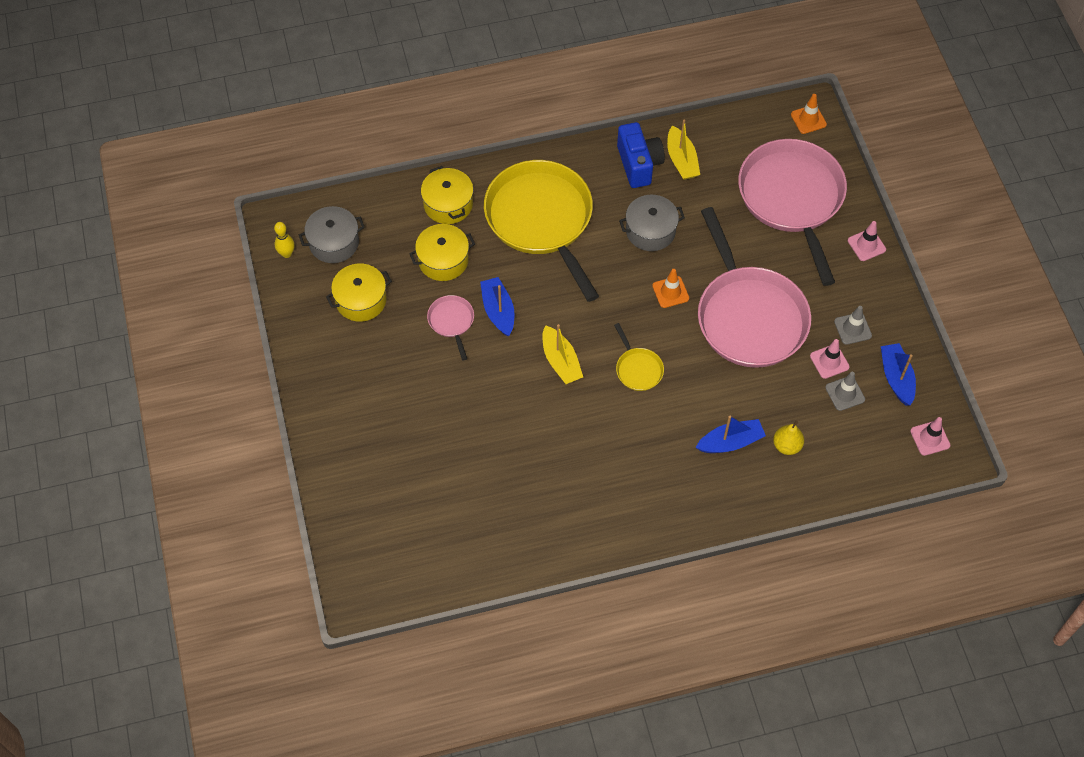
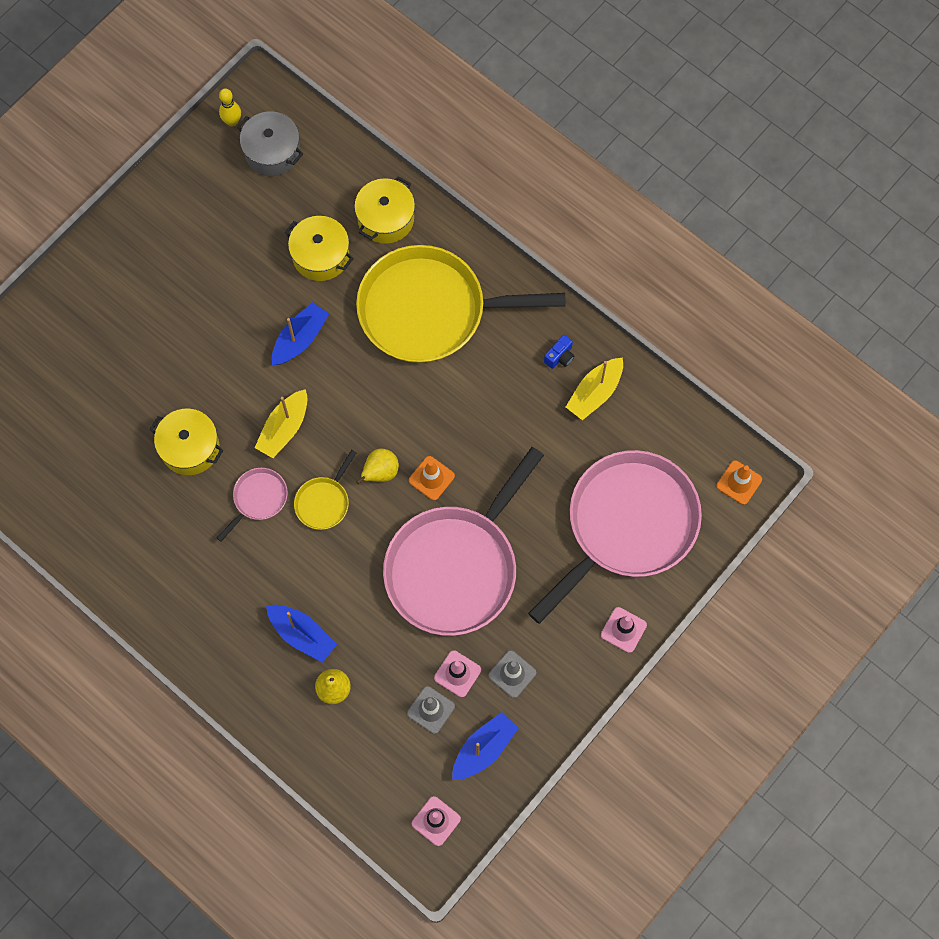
camera: 55 degrees right, 10 degrees up
yellow pot [326,264,392,322] -> yellow pot moved to [149,409,223,475]
pink pan [427,295,474,360] -> pink pan moved to [217,468,288,542]
yellow pan [484,160,599,302] -> yellow pan turned 120 degrees counterclockwise [356,245,566,363]
blue camera [617,122,665,188] -> blue camera [544,335,574,369], size x0.47
grey pot [619,195,685,251] -> none
none -> yellow pear [356,449,399,484]

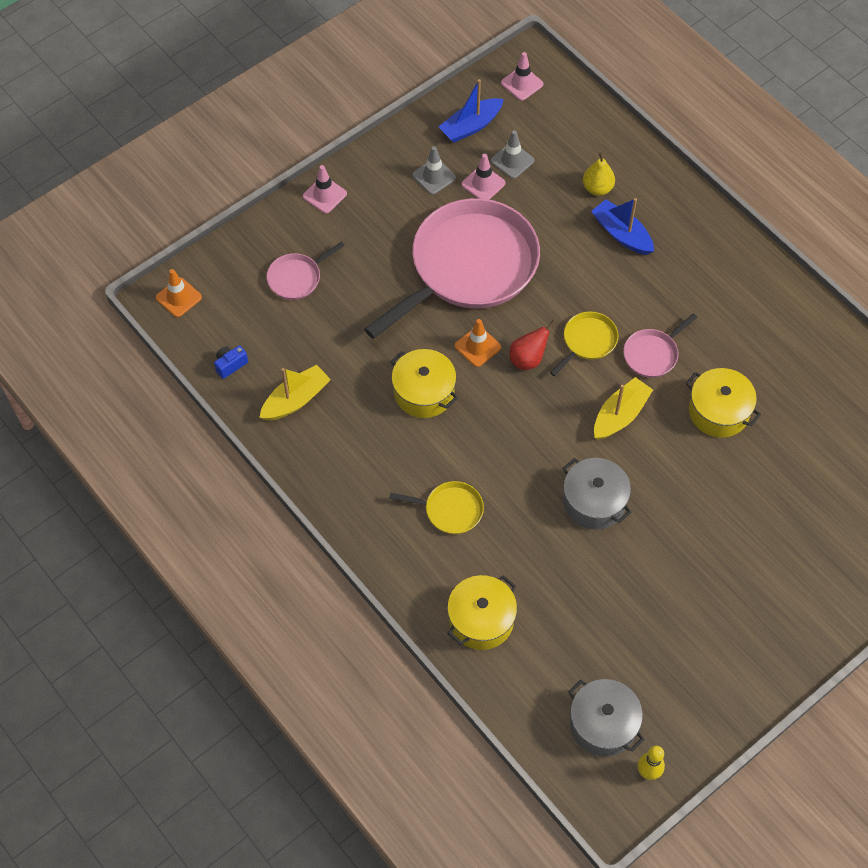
camera: 170 degrees left, 10 degrees down
blue boat [272,302,329,365] -> grey pot [563,458,632,529]
yellow pot [285,216,354,281] -> yellow pot moved to [390,349,458,418]
yellow pan [356,245,566,363] -> yellow pan [389,481,484,534], size x0.42
yellow pear [356,449,399,484] -> red pear [509,320,555,370]
pink pan [528,450,702,624] -> pink pan [267,241,345,300], size x0.42
blue camera [544,335,574,369] -> blue camera moved to [214,345,248,379]

